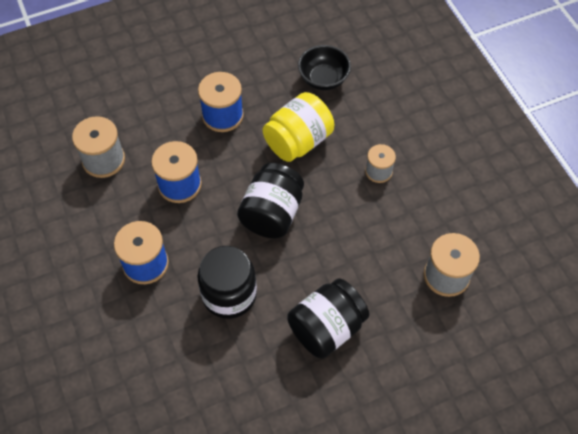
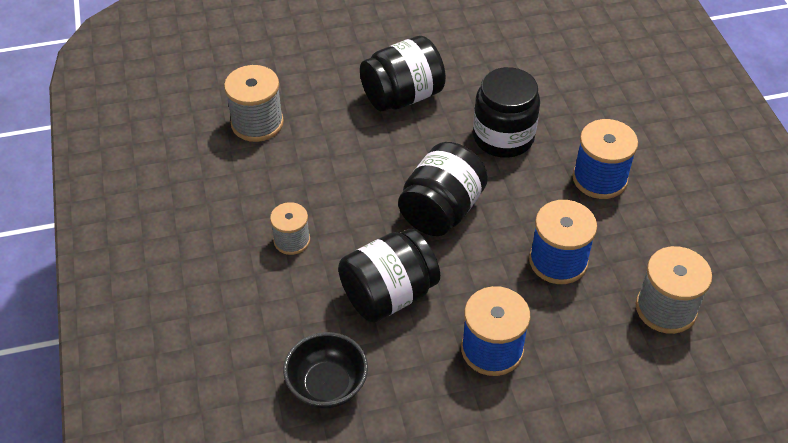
camera: 170 degrees left, 10 degrees down
yellow jar [262,92,334,162] -> black jar [338,229,440,322]

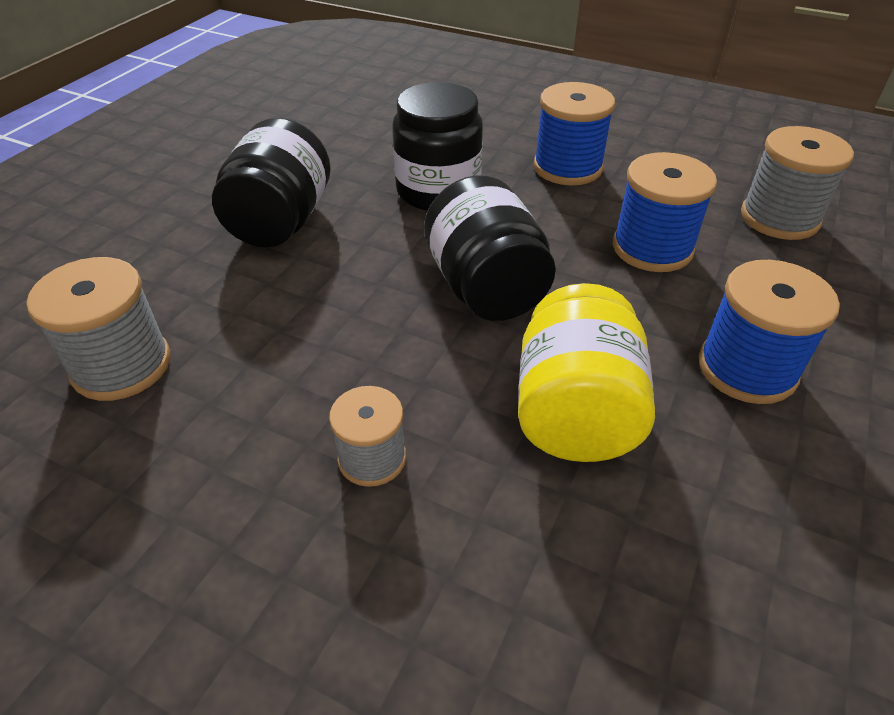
camera: 50 degrees left, 5 degrees down
black bowl [283,332,368,408] -> none
black jar [338,229,440,322] -> yellow jar [518,283,655,462]

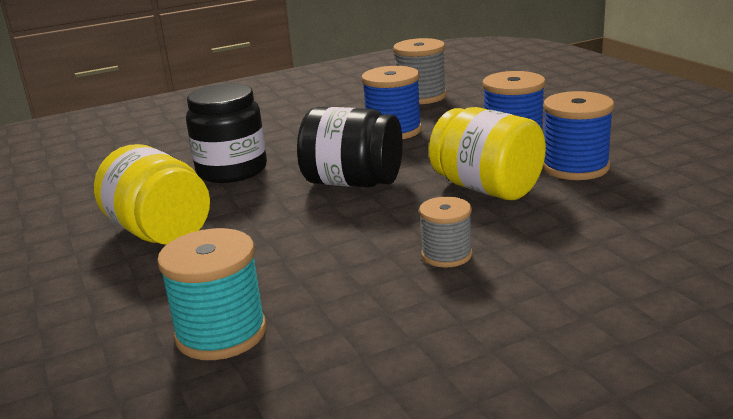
camera: 50 degrees left, 20 degrees down
grey spool [26,257,170,401] -> turquoise spool [157,228,267,360]
black jar [212,118,330,247] -> yellow jar [94,144,210,245]
blue spool [534,82,615,186] -> blue spool moved to [543,91,614,180]

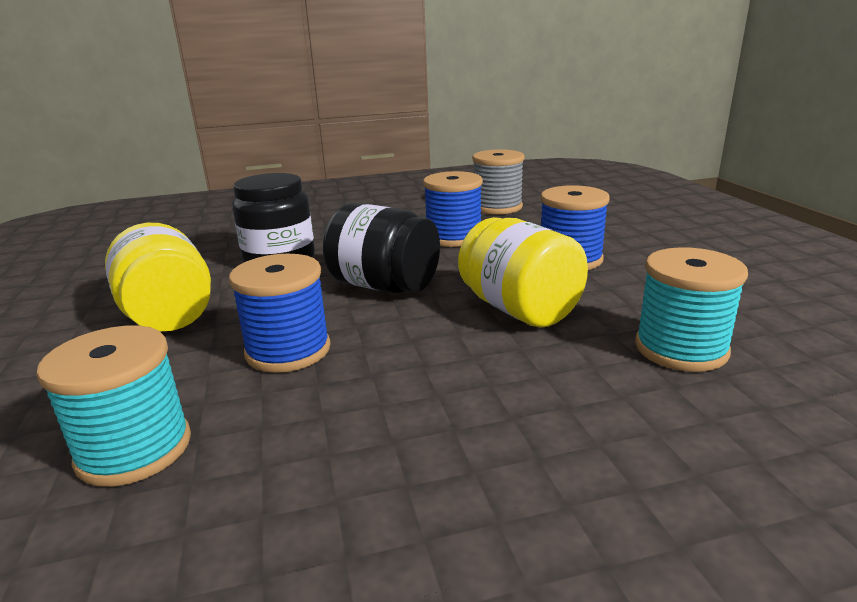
camera: 10 degrees right, 0 degrees up
grey spool [419,197,472,267] -> none
blue spool [543,91,614,180] -> blue spool moved to [229,254,331,373]
none -> turquoise spool [635,247,748,372]

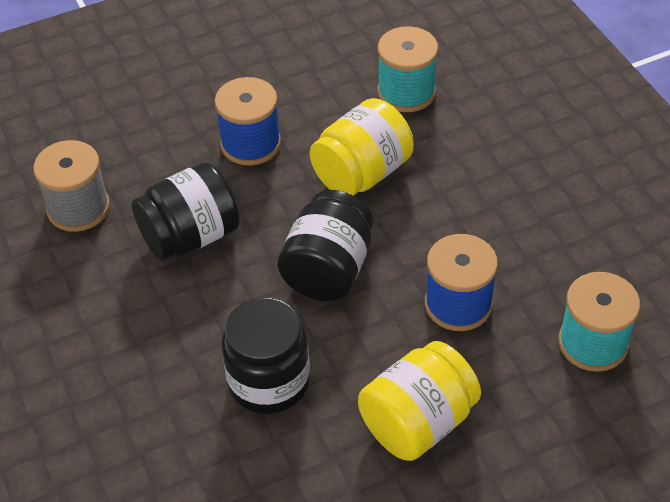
camera: 100 degrees left, 25 degrees up
blue spool [423,171,483,247] -> black jar [132,162,240,260]

